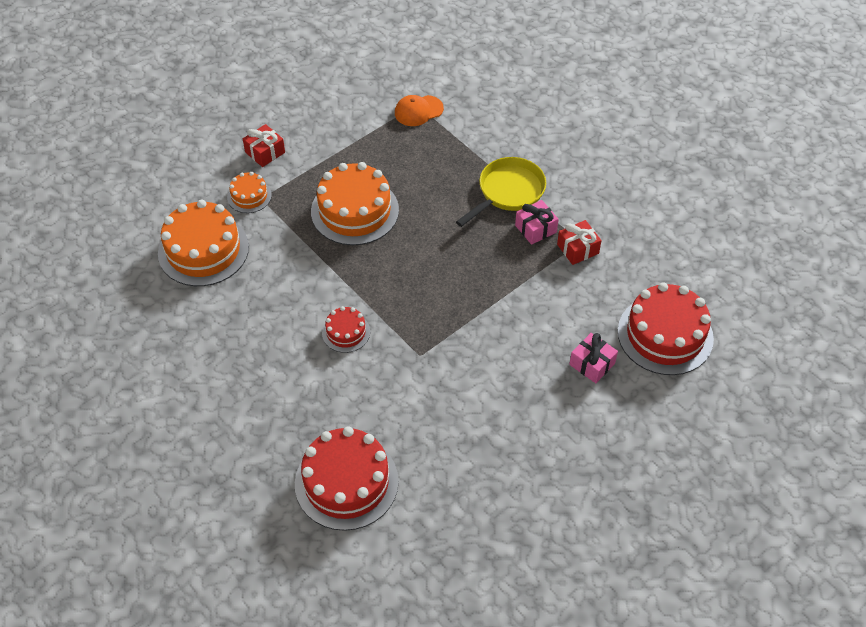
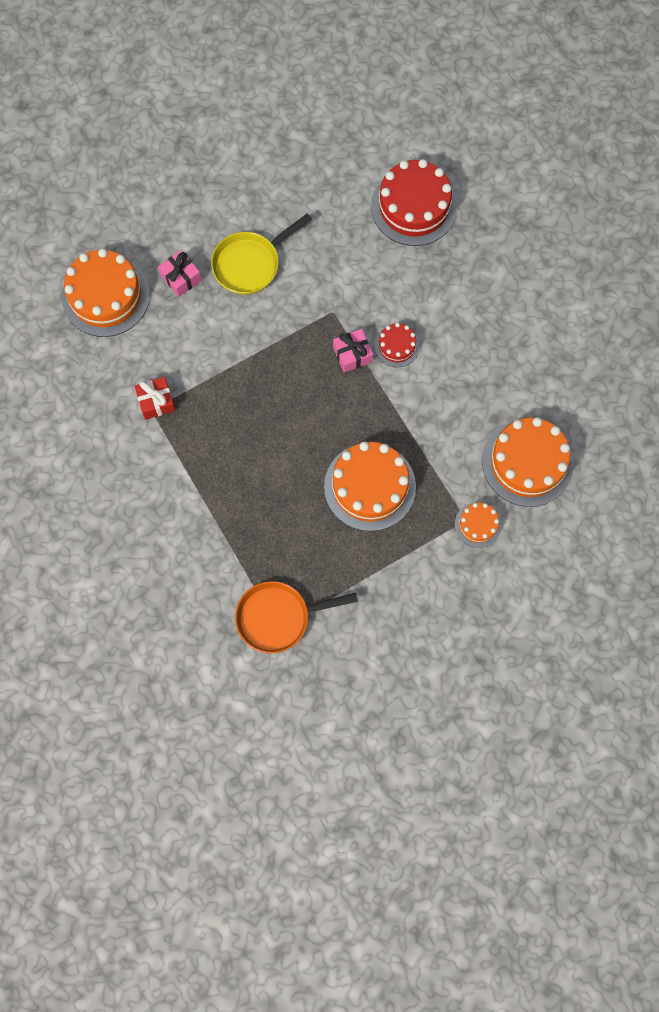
camera: 170 degrees left, 20 degrees up
red gift [243,124,285,167] -> none
orange cap [395,95,444,126] -> orange pan [235,581,358,653]
yellow pan [456,157,546,227] -> yellow pan moved to [211,213,312,295]
pink gift [515,200,559,245] -> pink gift moved to [333,329,373,373]
red cake [618,282,714,375] -> orange cake [61,248,150,337]

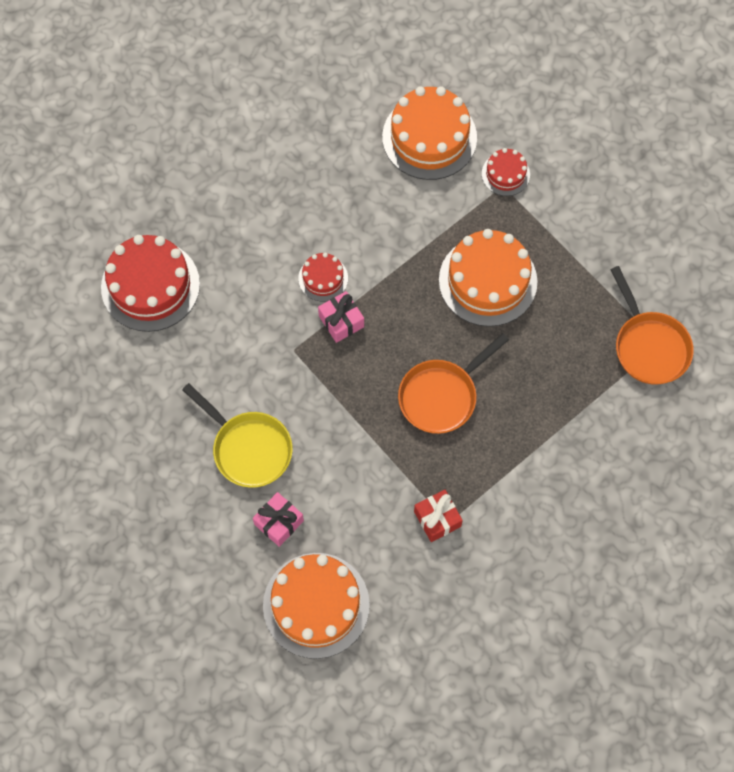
camera: 100 degrees left, 5 degrees down
orange cake [455,502,502,548] -> red cake [482,148,530,196]
none -> orange pan [398,333,509,434]

